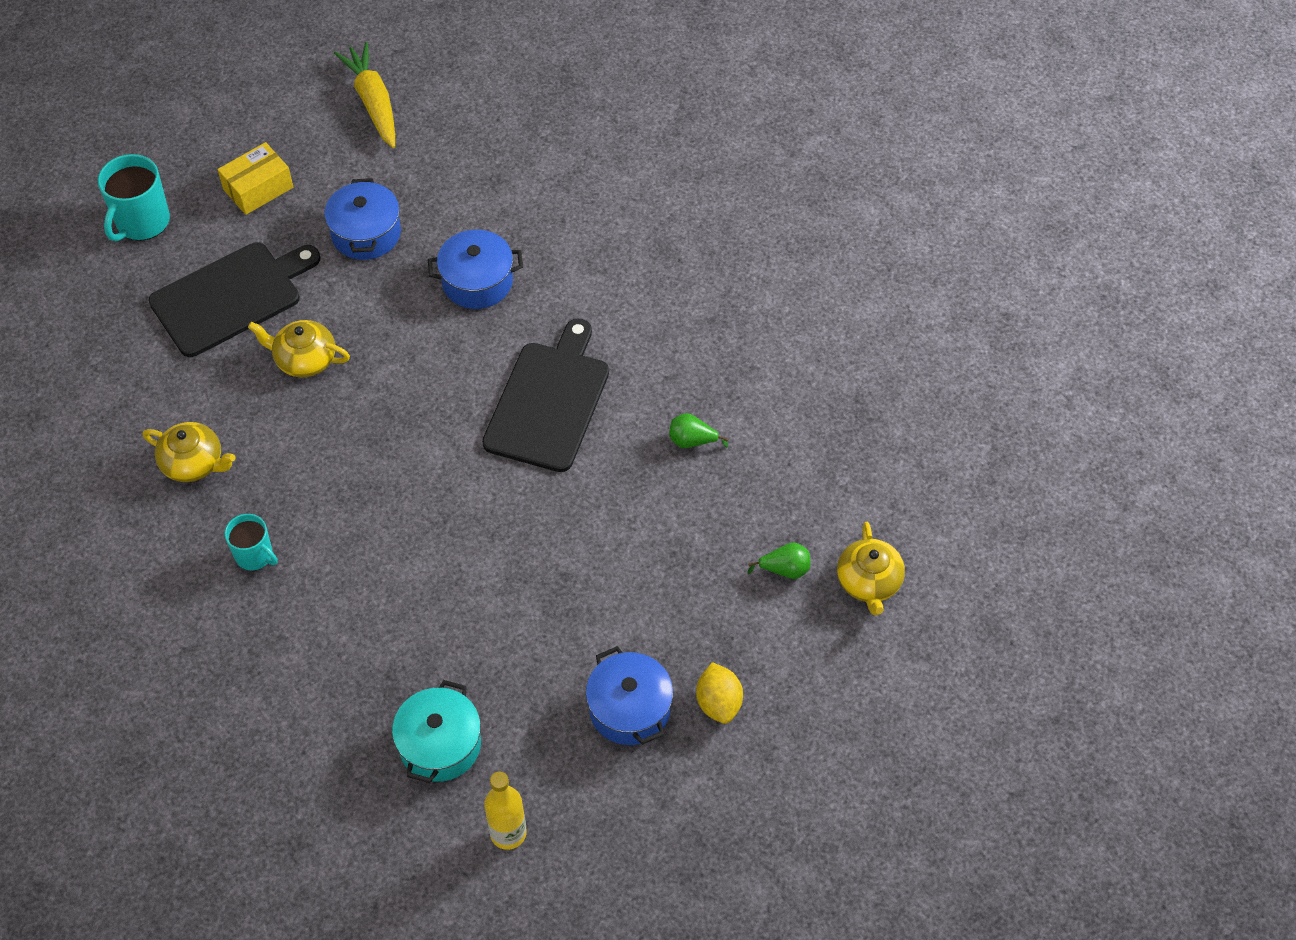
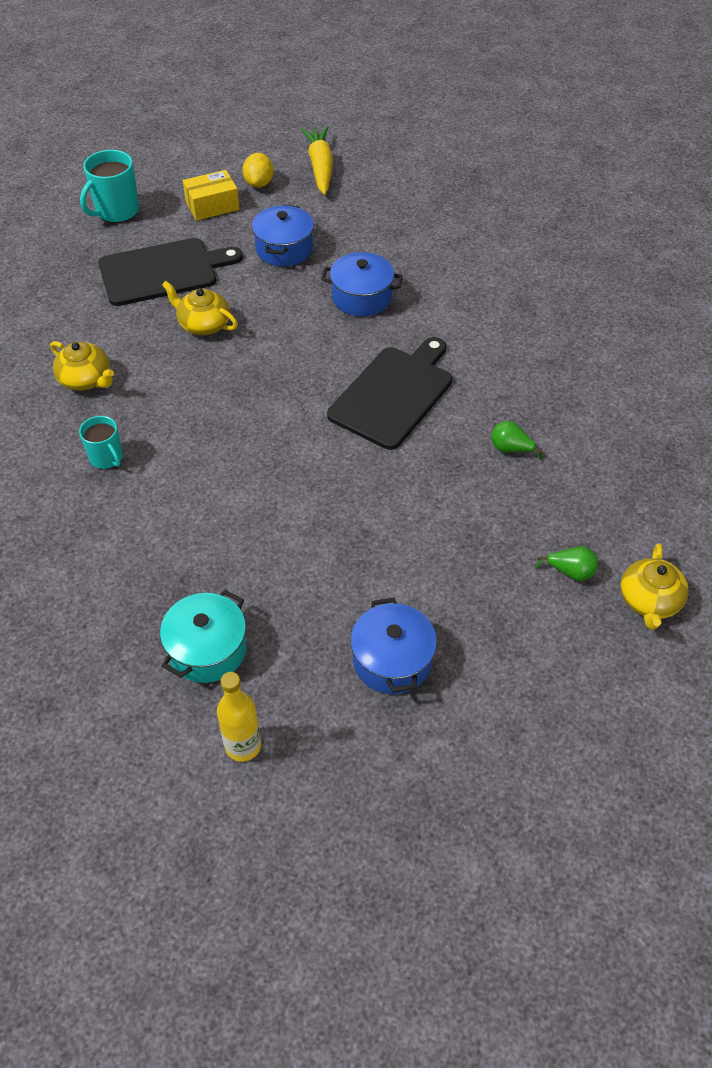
camera: 15 degrees right, 5 degrees down
yellow lemon [696,662,743,724] -> yellow lemon moved to [242,153,274,188]

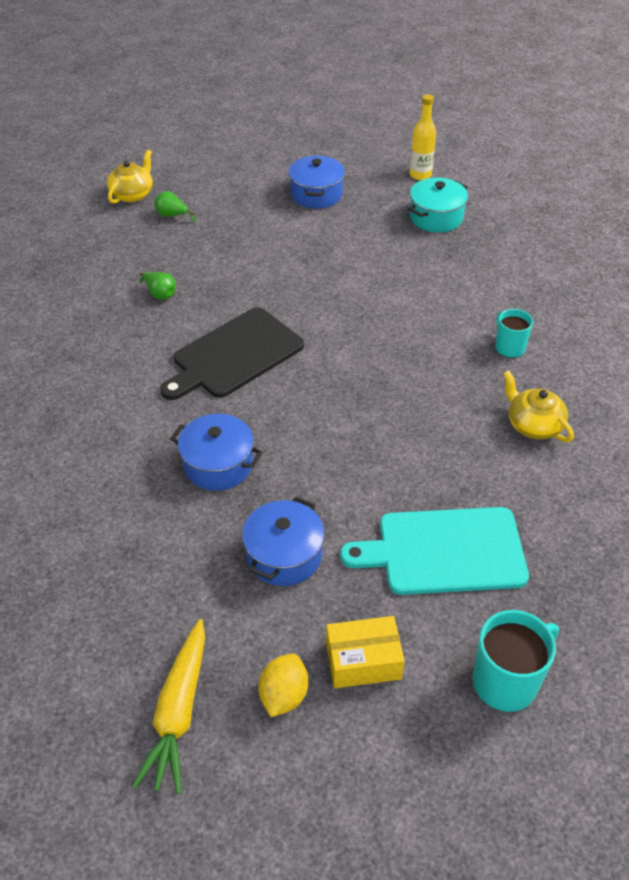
camera: 165 degrees left, 5 degrees down
black cutting board [98,238,243,306] -> turquoise cutting board [340,507,529,595]
yellow teapot [162,281,238,335] -> none

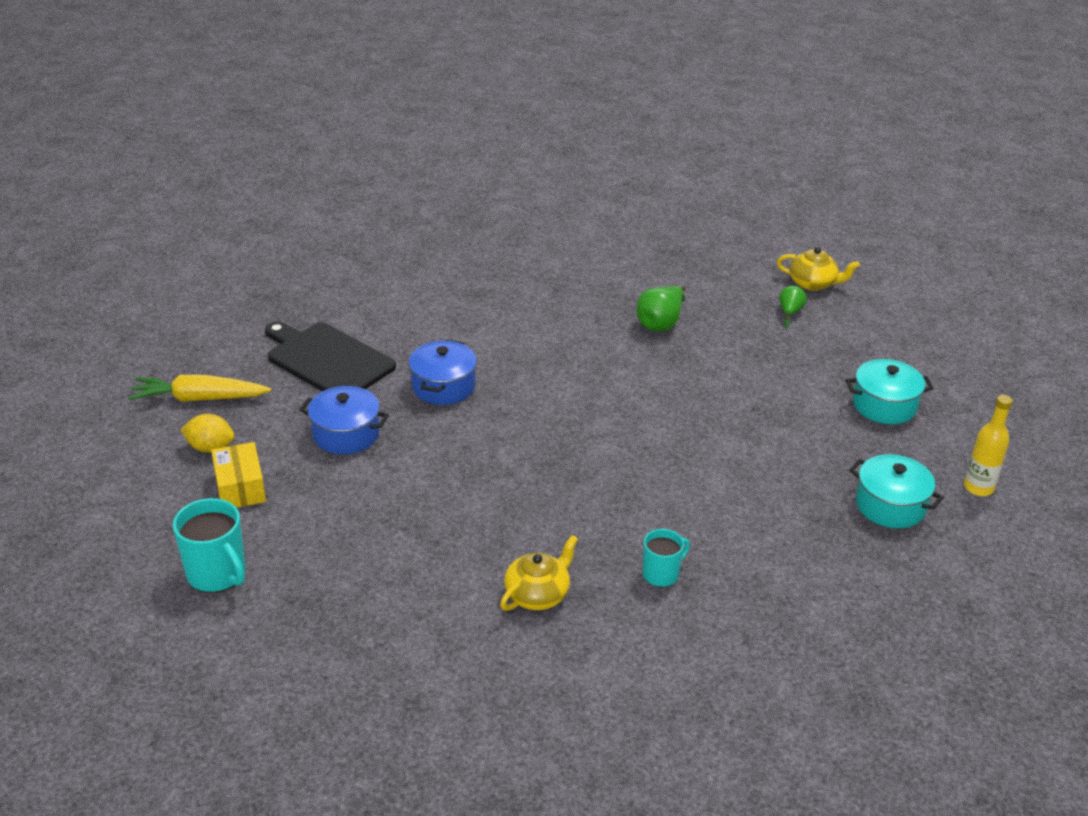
camera: 80 degrees right, 10 degrees down
green pear [140,272,176,300] -> green pear [636,286,686,331], size x1.62
black cutting board [160,307,304,400] -> black cutting board moved to [265,321,396,391]
blue pot [289,155,345,209] -> turquoise pot [846,359,934,424]
turquoise cutting board [340,507,529,595] -> none

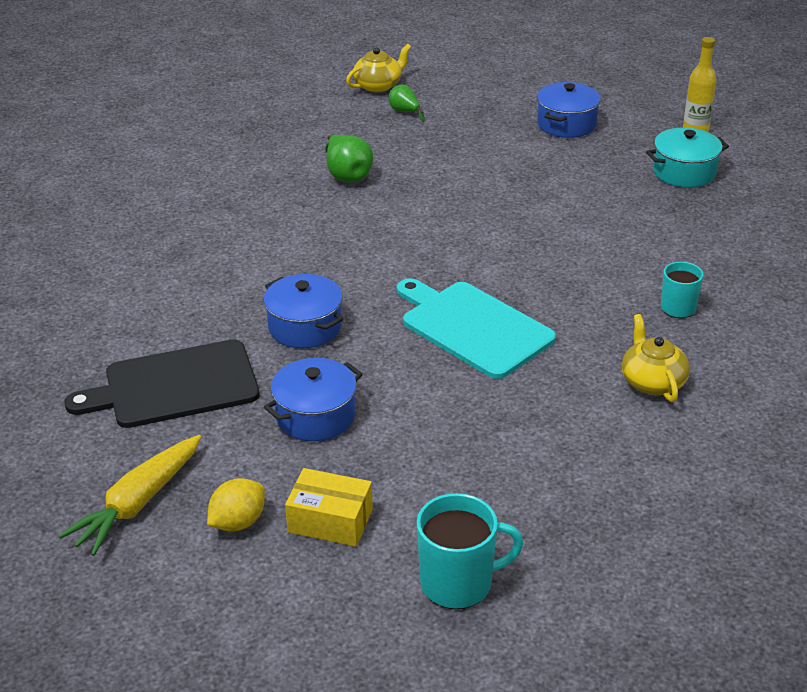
camera: 55 degrees left, 0 degrees up
turquoise pot [846,359,934,424] -> blue pot [537,82,601,138]
none -> turquoise cutting board [397,278,556,379]

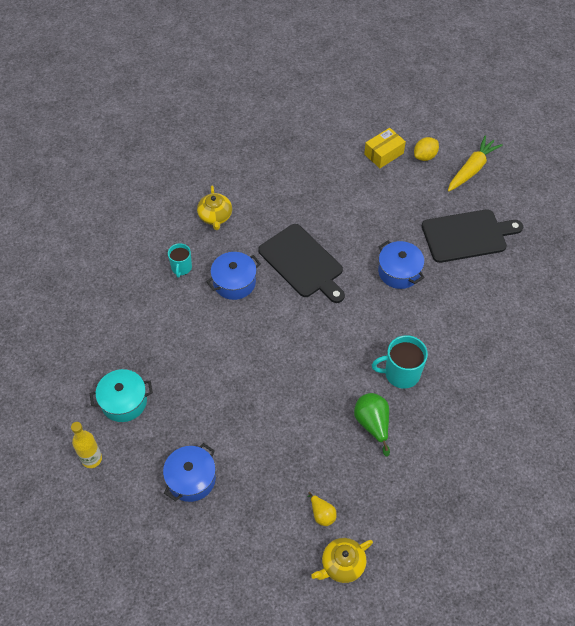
camera: 175 degrees left, 20 degrees up
blue pot [264,358,363,441] -> blue pot moved to [206,252,261,300]
yellow box [285,468,373,547] -> yellow box turned 60 degrees counterclockwise [364,128,406,168]
green pear [388,85,425,122] -> yellow pear [307,492,337,526]
turquoise cutting board [397,278,556,379] -> black cutting board [258,224,345,303]
turquoise mug [417,493,523,609] -> turquoise mug moved to [372,335,428,389]

